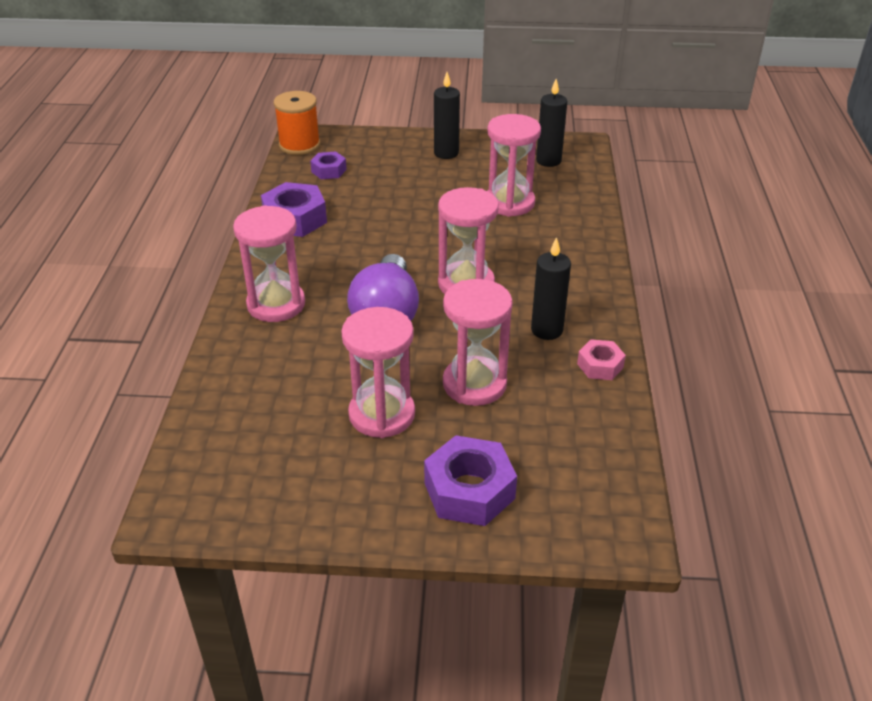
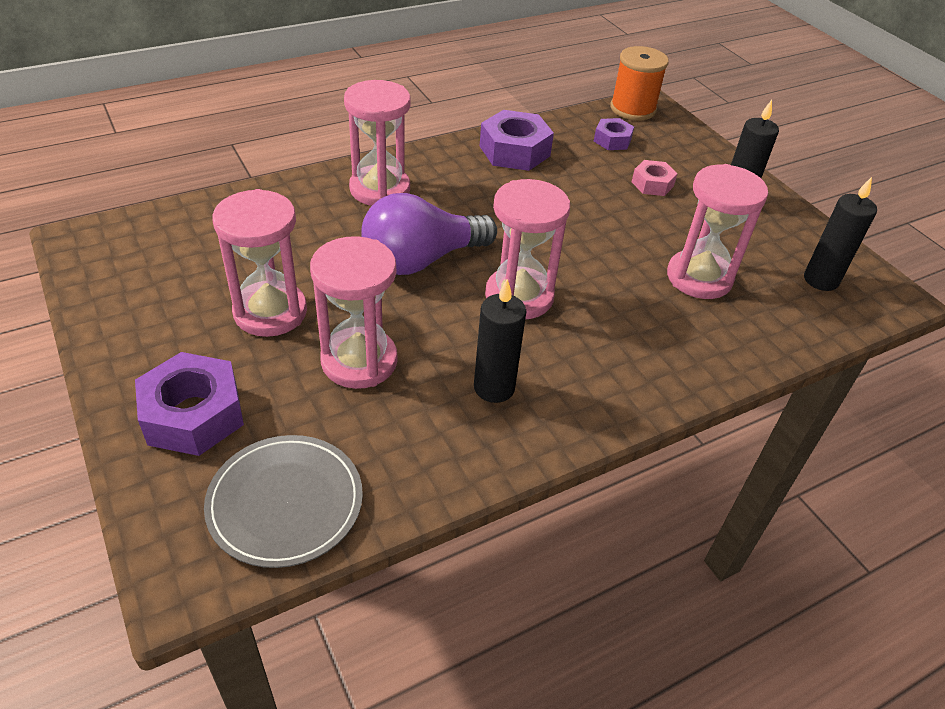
camera: 55 degrees right, 5 degrees up
pink nut [577,339,626,380] -> pink nut moved to [632,160,678,196]
none -> grey plate [204,435,363,568]

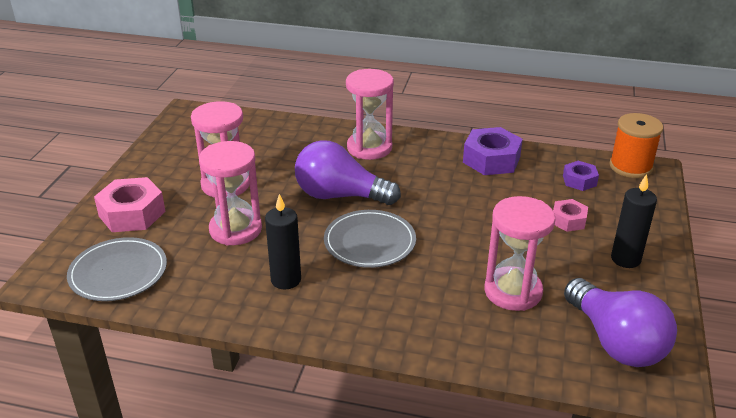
camera: 45 degrees right, 10 degrees down
purple nut [135,352,244,456] -> pink nut [94,177,166,232]
pink hourglass [485,179,570,319] -> grey plate [324,210,416,268]
black candle [804,177,877,291] -> purple light bulb [564,278,677,367]

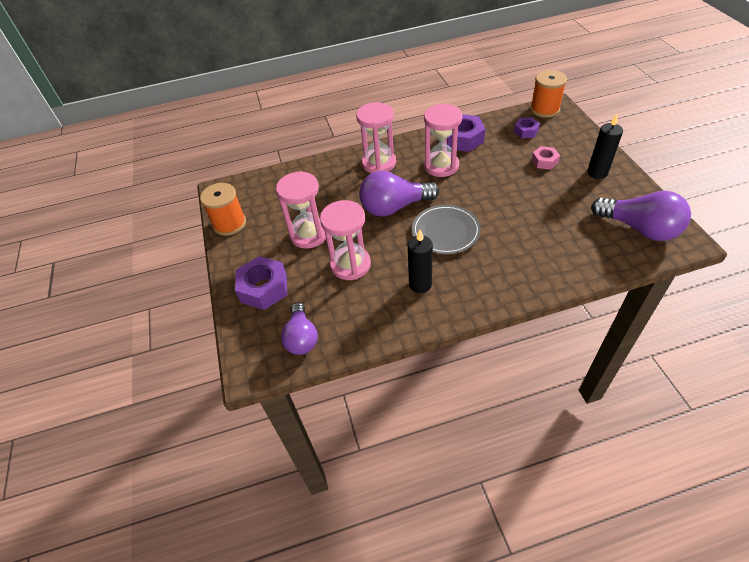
camera: 25 degrees left, 15 degrees up
grey plate [67,237,167,301] -> purple light bulb [281,303,318,355]
pink nut [94,177,166,232] -> purple nut [235,256,287,310]
pink hourglass [484,196,555,311] -> pink hourglass moved to [424,104,462,177]
none -> orange spool [200,183,246,236]

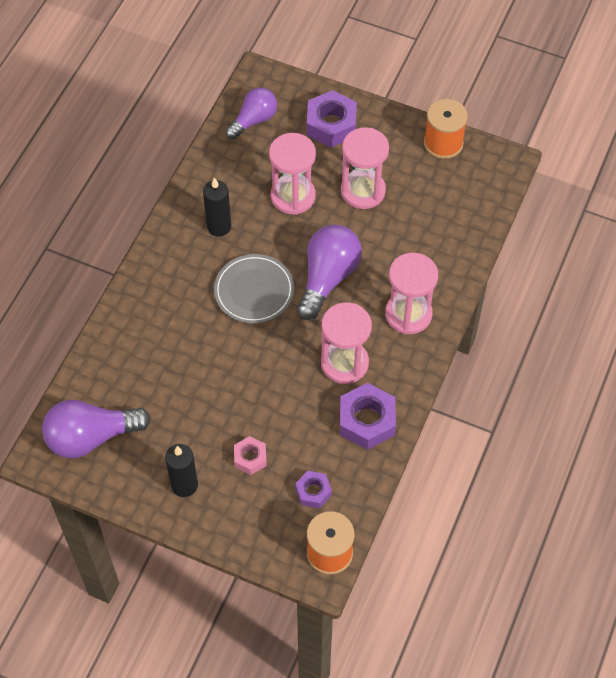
camera: 125 degrees right, 10 degrees up
purple light bulb [281,303,318,355] -> purple light bulb turned 105 degrees clockwise [226,87,277,139]

